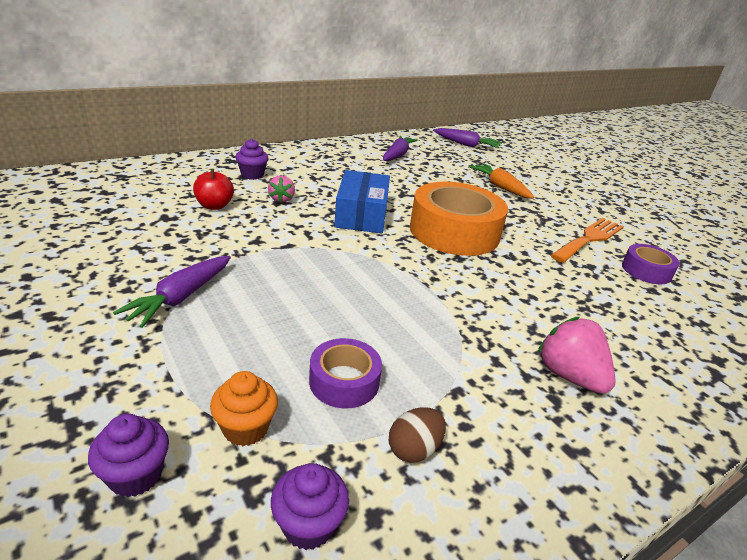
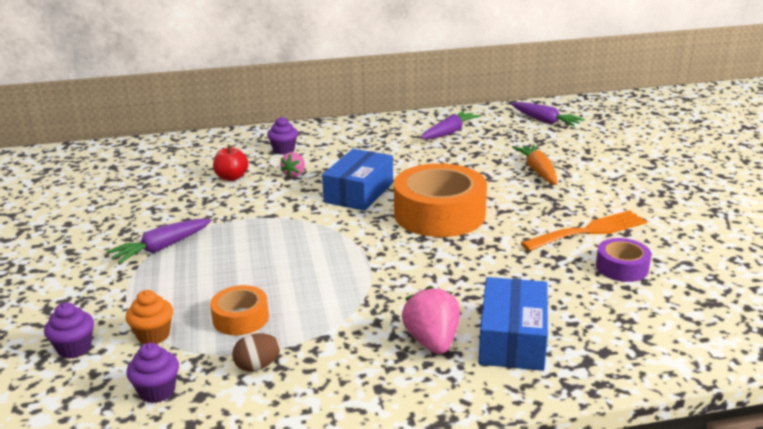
camera: 25 degrees right, 5 degrees down
purple tape [309,338,382,408] -> orange tape [210,285,269,335]
none -> blue box [479,277,548,371]

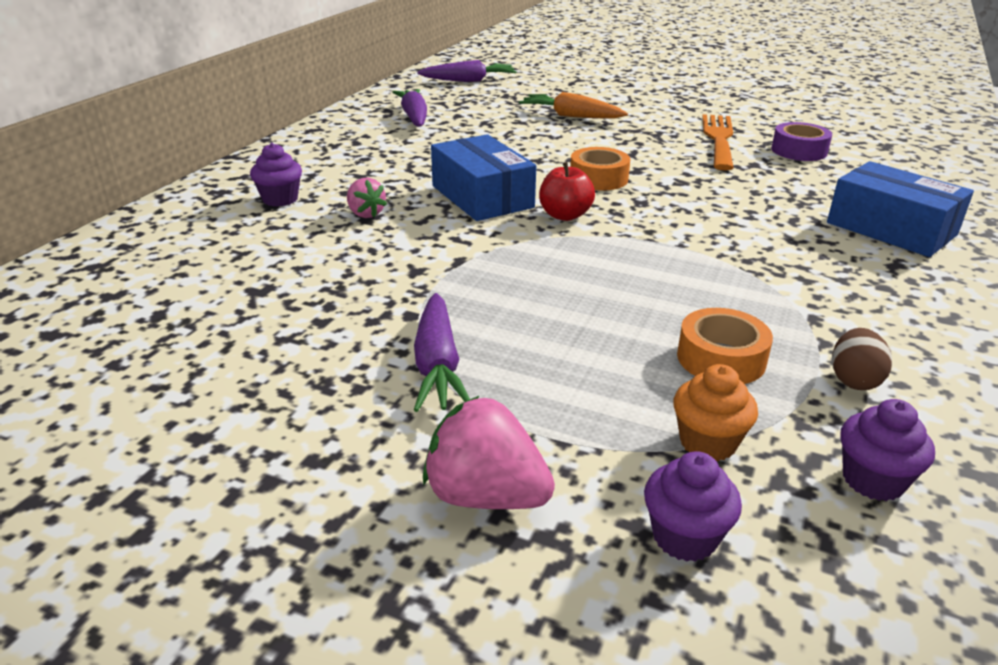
camera: 55 degrees left, 5 degrees up
red apple [213,145,248,181] -> red apple moved to [539,162,595,221]
orange tape [394,163,487,237] -> orange tape [570,147,631,191], size x0.49
pink strawberry [402,286,460,354] -> pink strawberry moved to [423,396,555,509]

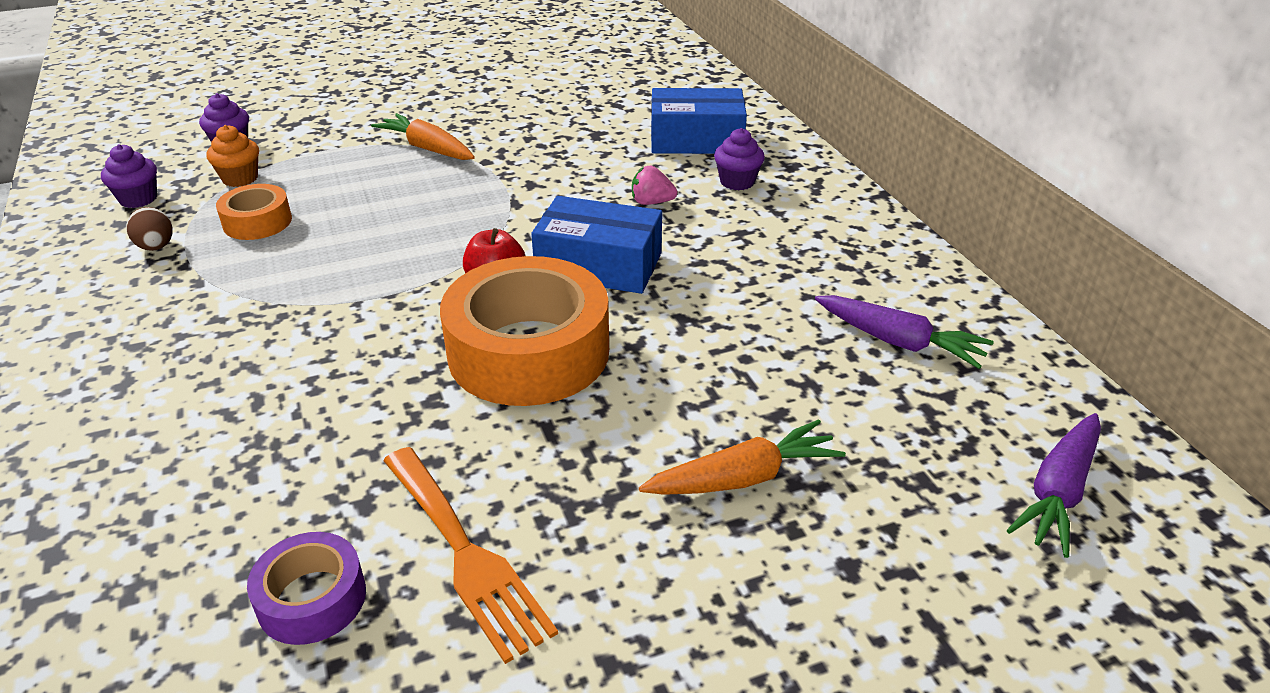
camera: 135 degrees right, 5 degrees up
purple carrot [414,293,470,412] -> orange carrot [371,113,475,160]
pink strawberry [423,396,555,509] -> none
orange tape [570,147,631,191] -> orange tape [440,256,609,406], size x2.02
blue box [827,161,974,257] -> blue box moved to [651,88,747,154]

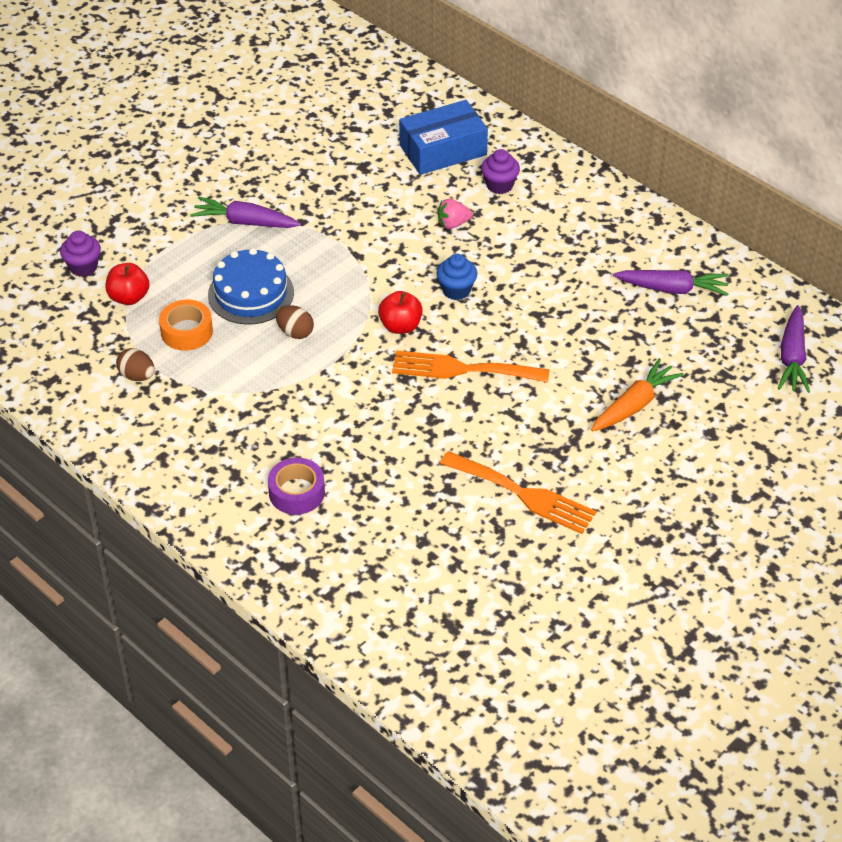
camera: 25 degrees left, 10 degrees up
purple cupcake [101,144,157,208] -> none
orange cupcake [207,125,259,187] -> red apple [106,263,150,305]
purple tape [247,532,366,645] -> purple tape moved to [268,458,325,515]
orange carrot [371,113,475,160] -> purple carrot [190,197,301,228]
orange tape [440,256,609,406] -> orange fork [392,350,550,382]
blue box [531,196,662,294] -> blue cupcake [437,254,477,300]
none -> blue cake [208,248,294,324]
none -> brown egg [276,305,314,339]

